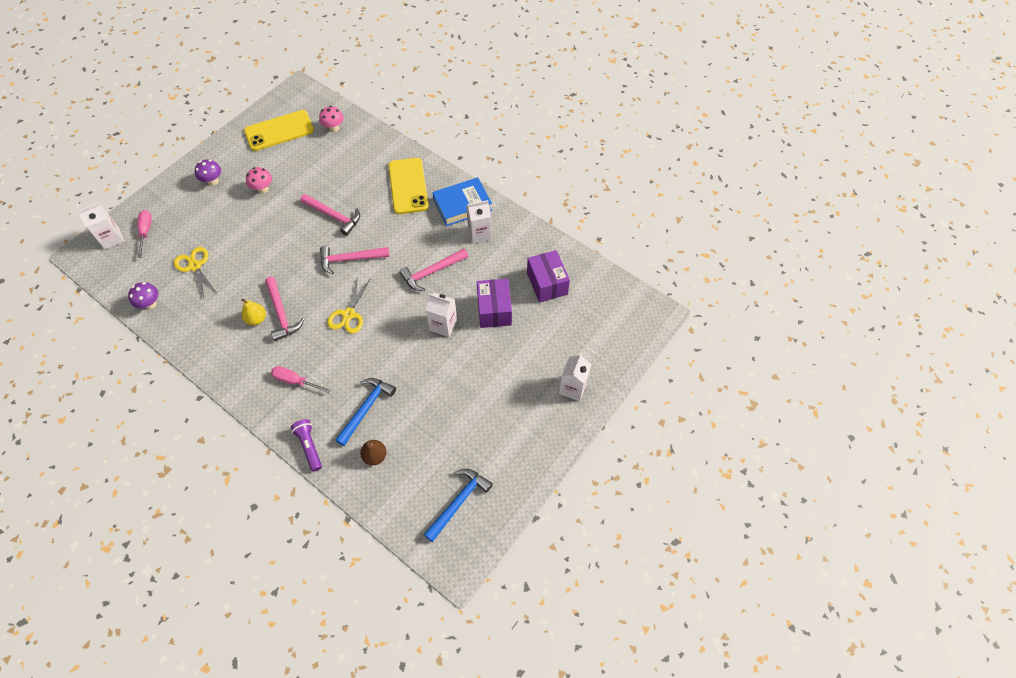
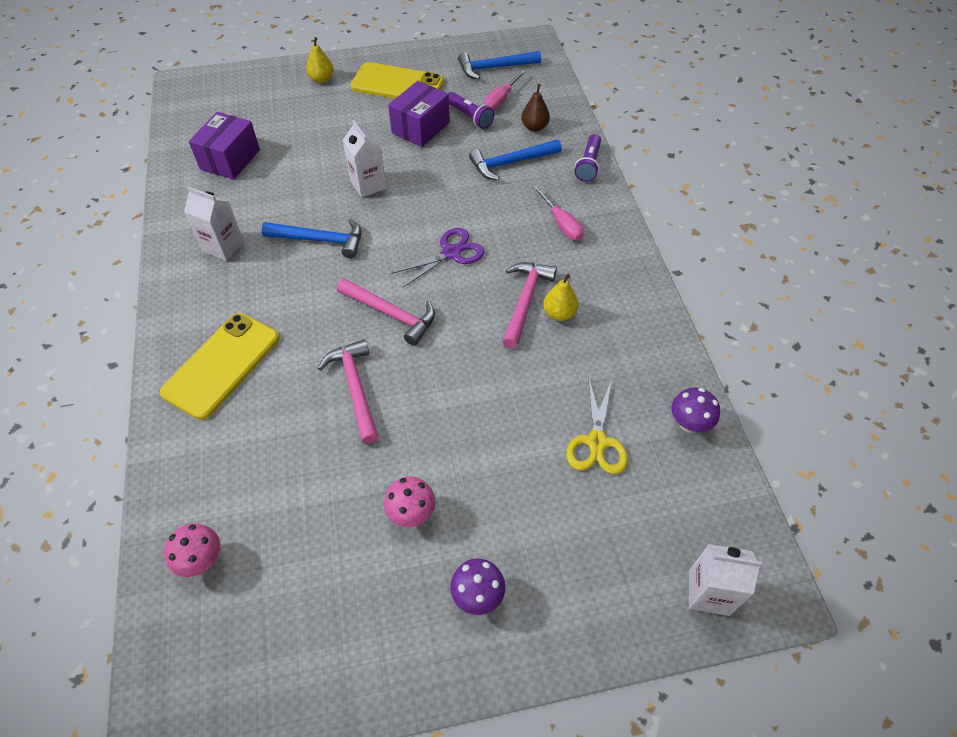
camera: 140 degrees left, 5 degrees down
pink screwdriver [137,210,152,258] -> pink screwdriver moved to [484,69,526,111]
yellow phone [244,110,314,151] -> yellow phone moved to [350,62,444,99]
yellow scissors [327,276,371,334] -> purple scissors [391,228,485,287]
pink hammer [399,248,468,291] -> blue hammer [262,218,361,259]
blue book [432,177,492,226] -> none
purple box [477,279,512,328] -> purple box moved to [388,81,450,147]
white carton [559,354,591,401] -> yellow pear [306,37,333,83]
none -> purple flashlight [448,92,494,129]

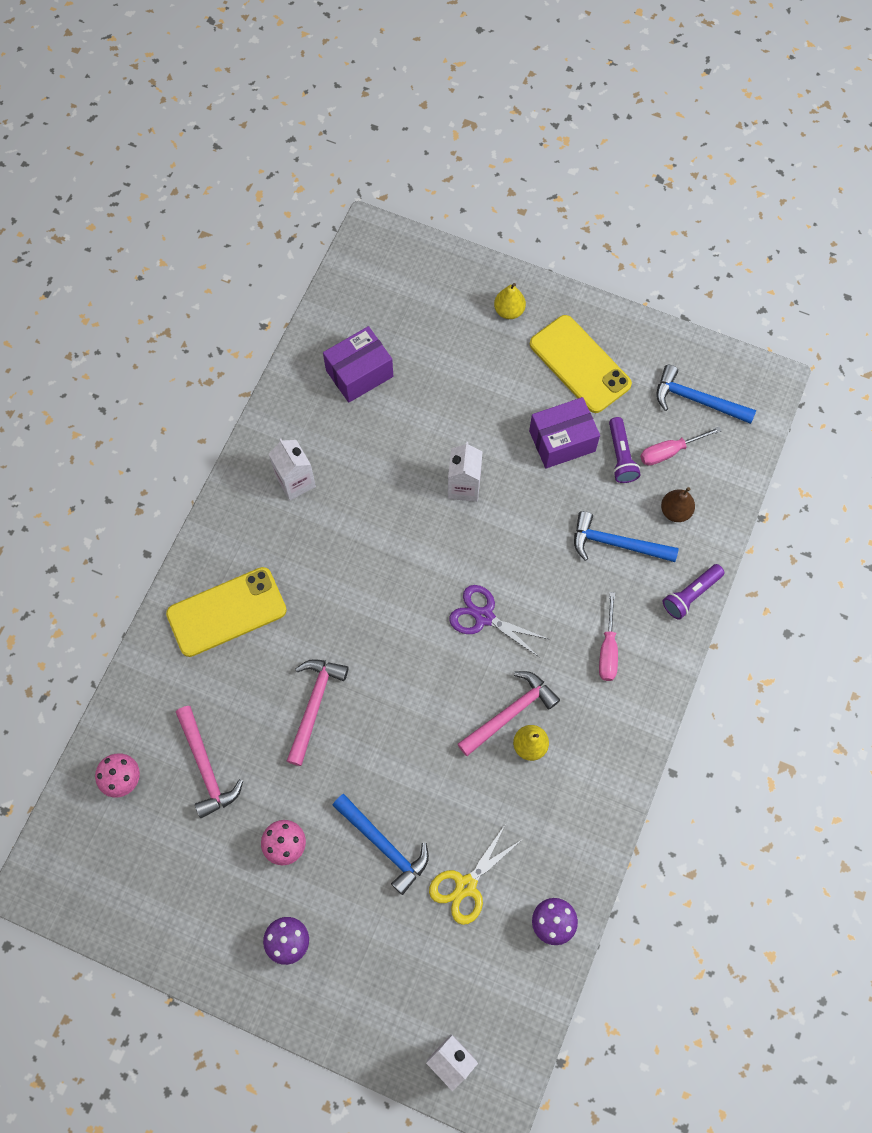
camera: 35 degrees right, 15 degrees up
blue hammer [262,218,361,259] -> blue hammer moved to [332,794,429,895]
pink hammer [337,278,435,346] -> pink hammer moved to [176,706,243,818]
purple scissors [391,228,485,287] -> purple scissors turned 150 degrees counterclockwise [449,585,548,658]

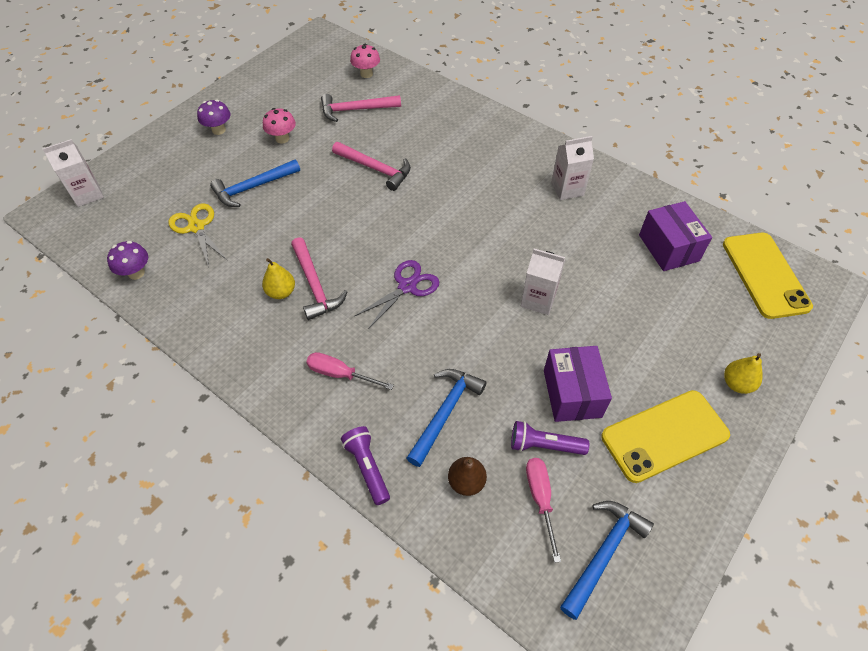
camera: 105 degrees right, 15 degrees down
yellow phone [166,567,287,657] -> yellow phone moved to [723,233,813,319]

